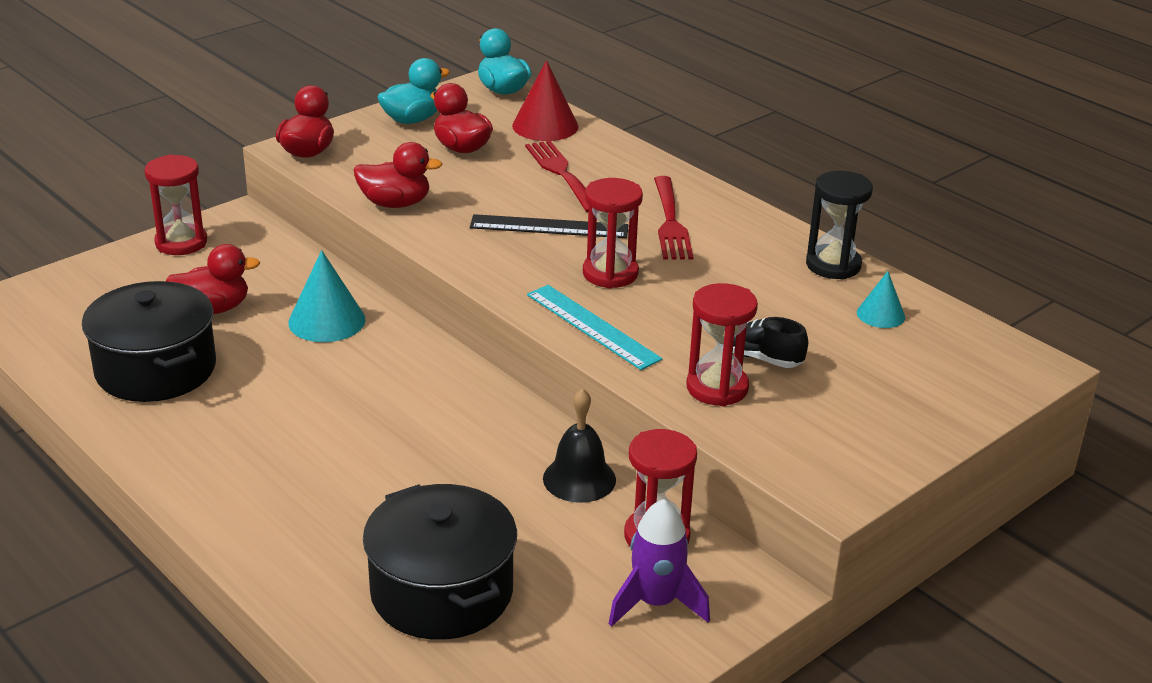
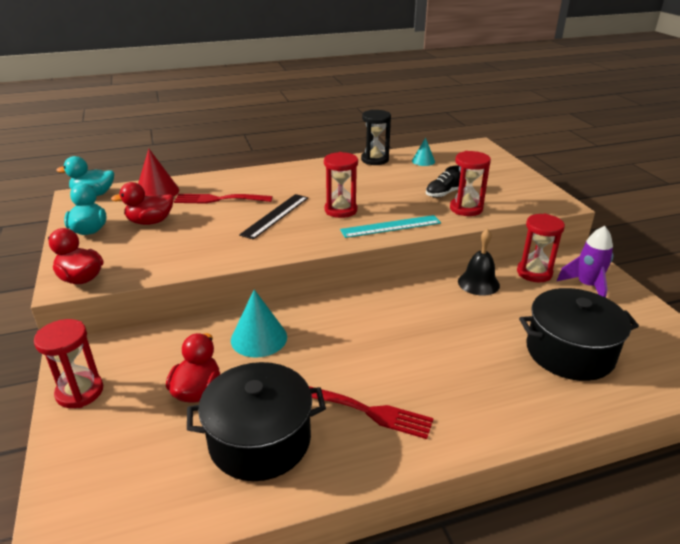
camera: 65 degrees left, 0 degrees up
red duck [354,142,443,208] -> none
red fork [654,176,693,260] -> red fork moved to [309,386,434,439]

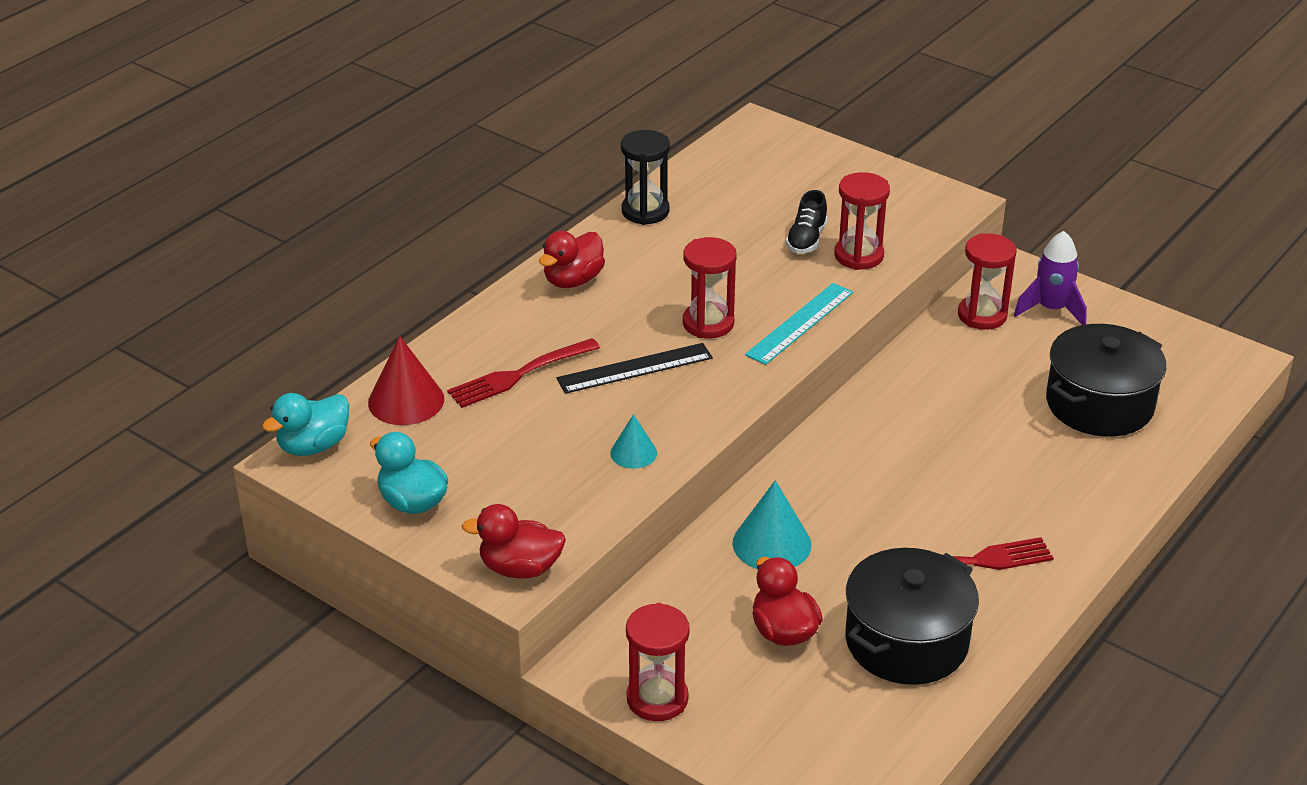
camera: 35 degrees left, 5 degrees up
red duck [111,182,174,225] -> red duck moved to [539,231,605,288]
black ruler [239,194,308,240] -> black ruler turned 75 degrees clockwise [556,343,713,394]
turquoise cone [412,137,435,166] -> turquoise cone moved to [610,414,657,469]
black bell [458,229,500,296] -> none

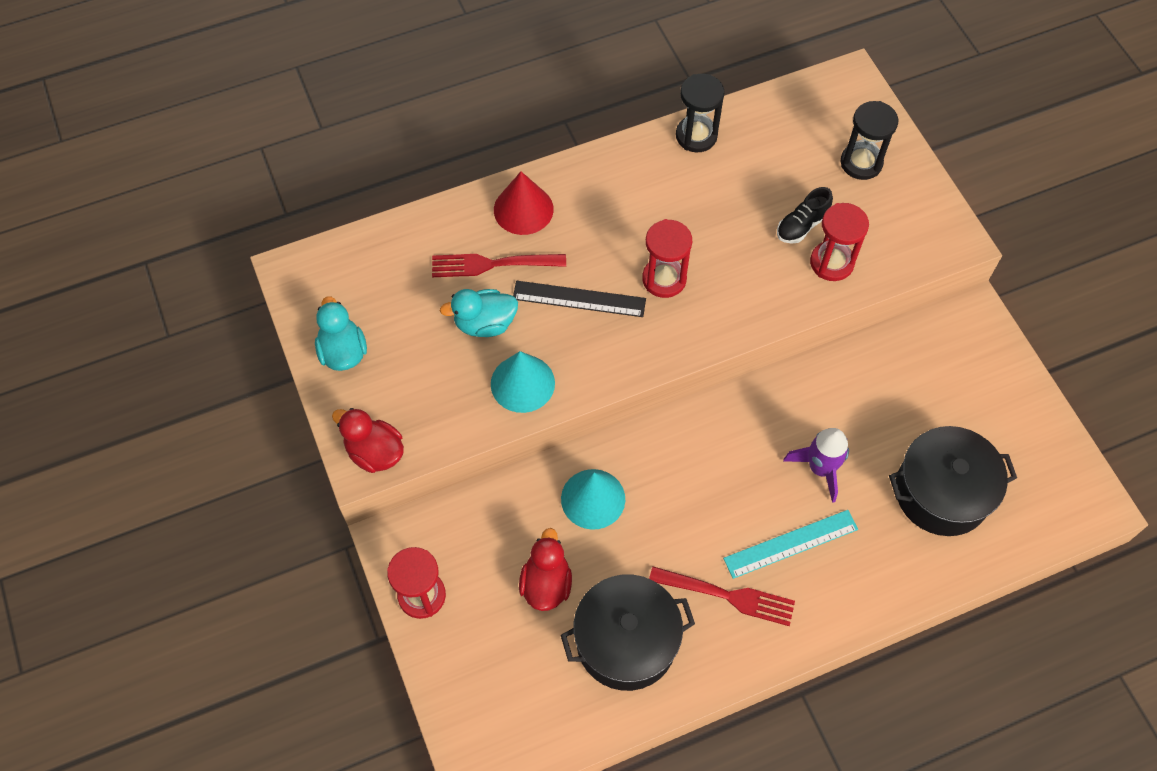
camera: 30 degrees right, 25 degrees up
turquoise duck [262,393,349,456] -> turquoise duck moved to [440,289,518,337]
red cone [368,336,444,425] -> red cone moved to [494,171,554,235]
red duck [539,231,605,288] -> none
turquoise cone [610,414,657,469] -> turquoise cone [491,351,555,413], size x1.67
turquoise ruler [745,283,853,365] -> turquoise ruler moved to [723,510,858,579]
red hourglass [958,234,1017,330] -> none
purple rocket [1014,231,1087,325] -> purple rocket moved to [783,428,849,503]
none -> black hourglass [841,101,898,180]

